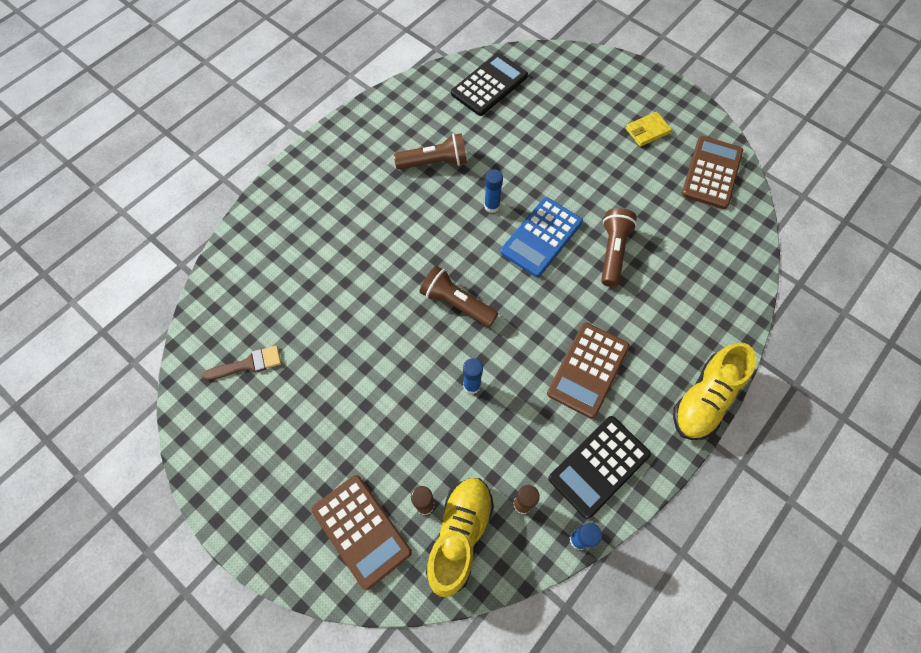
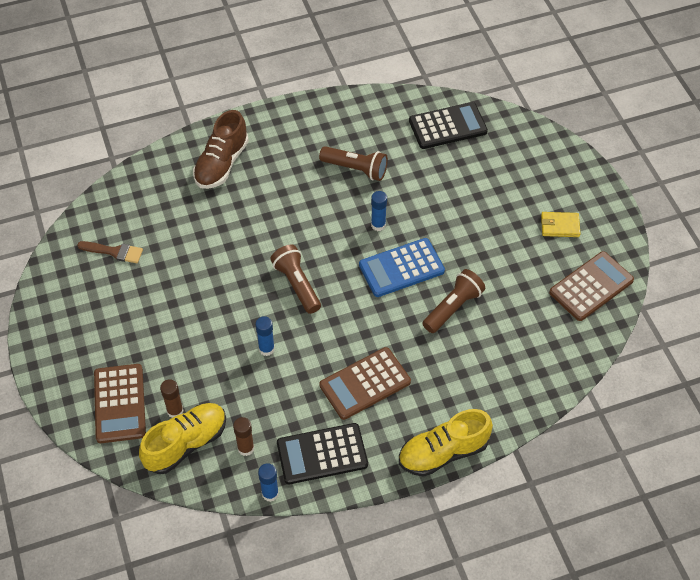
camera: 30 degrees right, 10 degrees down
none -> brown shoe [193,110,249,189]

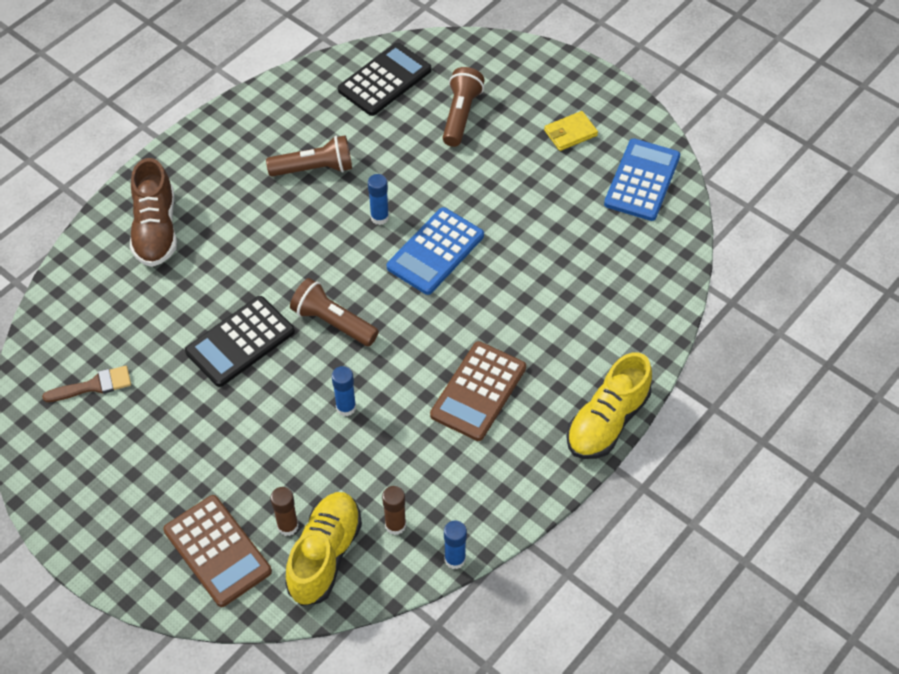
camera: 30 degrees left, 0 degrees up
black calculator [277,423,368,484] -> black calculator moved to [185,296,295,387]
brown flashlight [422,269,485,333] -> brown flashlight moved to [443,67,485,147]
brown calculator [549,251,634,321] -> blue calculator [604,138,680,221]

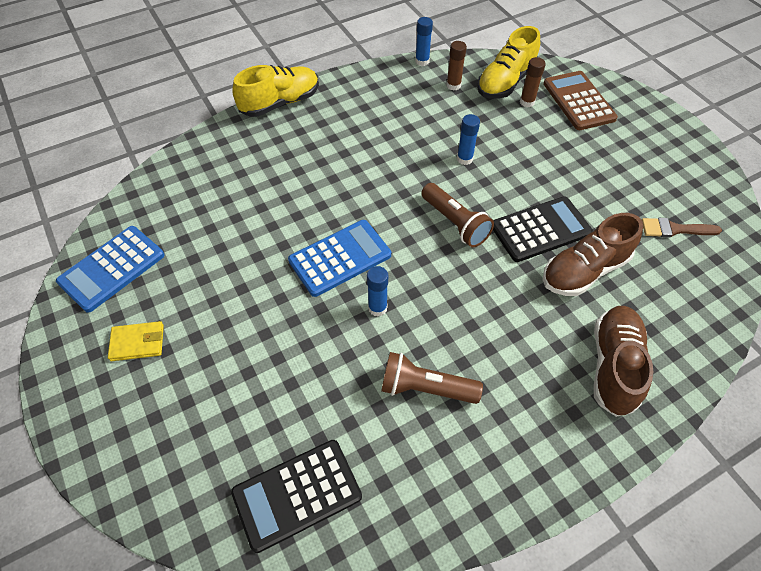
camera: 160 degrees left, 0 degrees up
brown calculator [430,341,526,441] -> none
brown flashlight [443,67,485,147] -> none
none -> brown shoe [543,213,643,296]

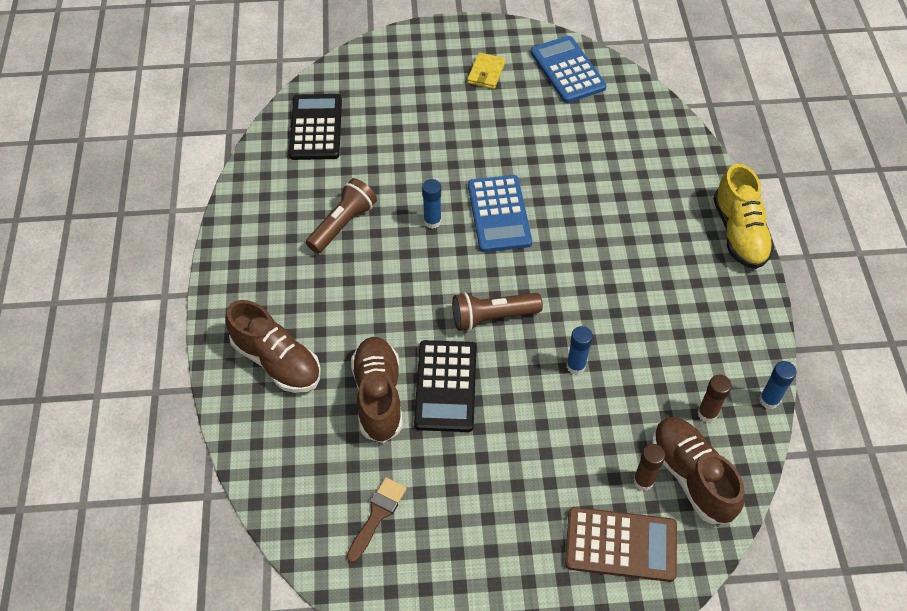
camera: 115 degrees right, 0 degrees up
yellow shoe [477,26,540,99] -> brown shoe [652,417,745,524]

